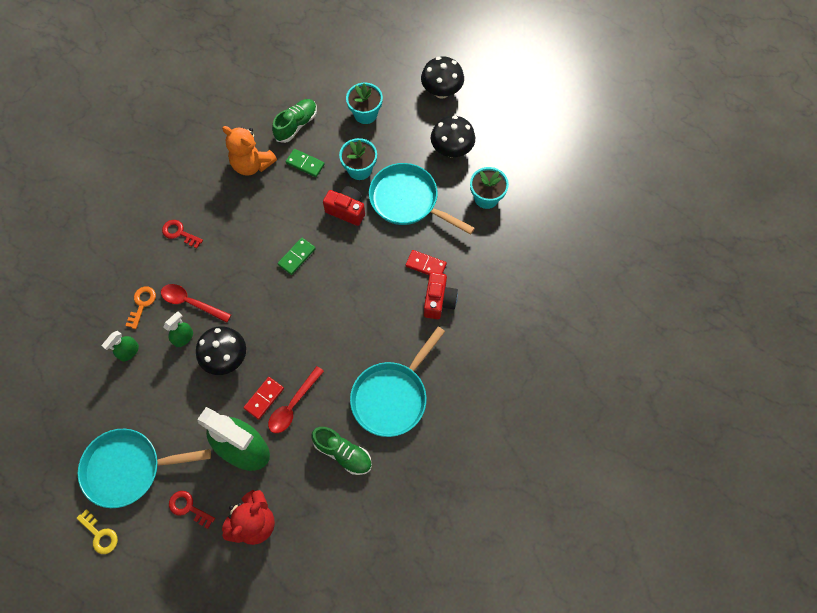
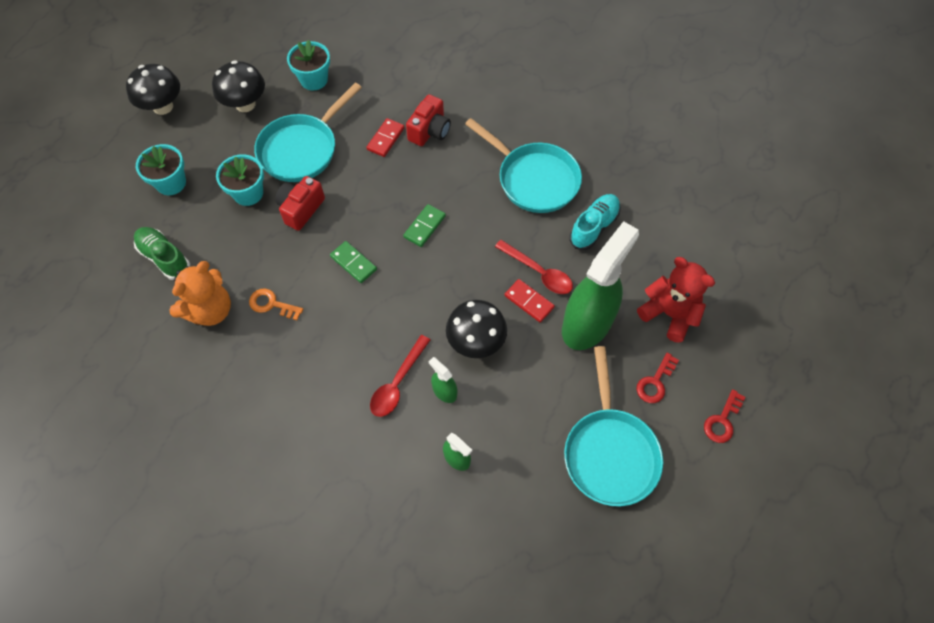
camera: 85 degrees left, 5 degrees down
yellow key [76,509,118,554] -> none
orange key [125,287,156,329] -> orange key moved to [249,289,303,320]
red key [162,220,203,248] -> red key moved to [704,389,745,443]
green domino [286,149,325,177] -> green domino moved to [403,204,446,247]
green shoe [311,427,372,475] -> turquoise shoe [569,194,621,250]
red camera [424,272,458,319] -> red camera turned 105 degrees clockwise [406,94,451,146]

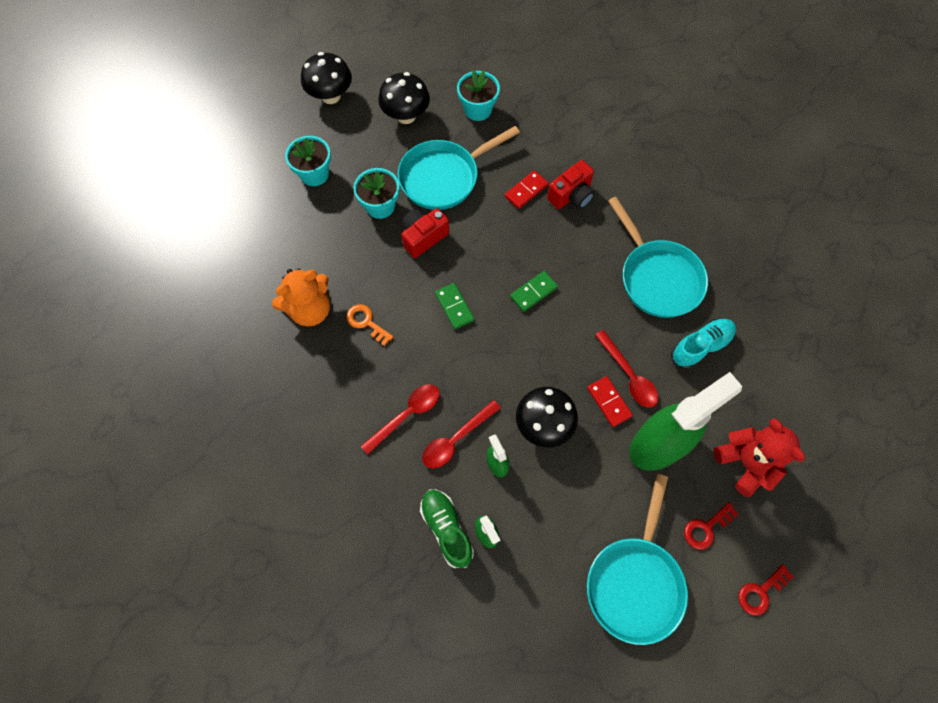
camera: 20 degrees right, 5 degrees up
green shoe [134,227,190,280] -> green shoe moved to [420,489,474,568]
none -> red spoon [361,384,440,454]

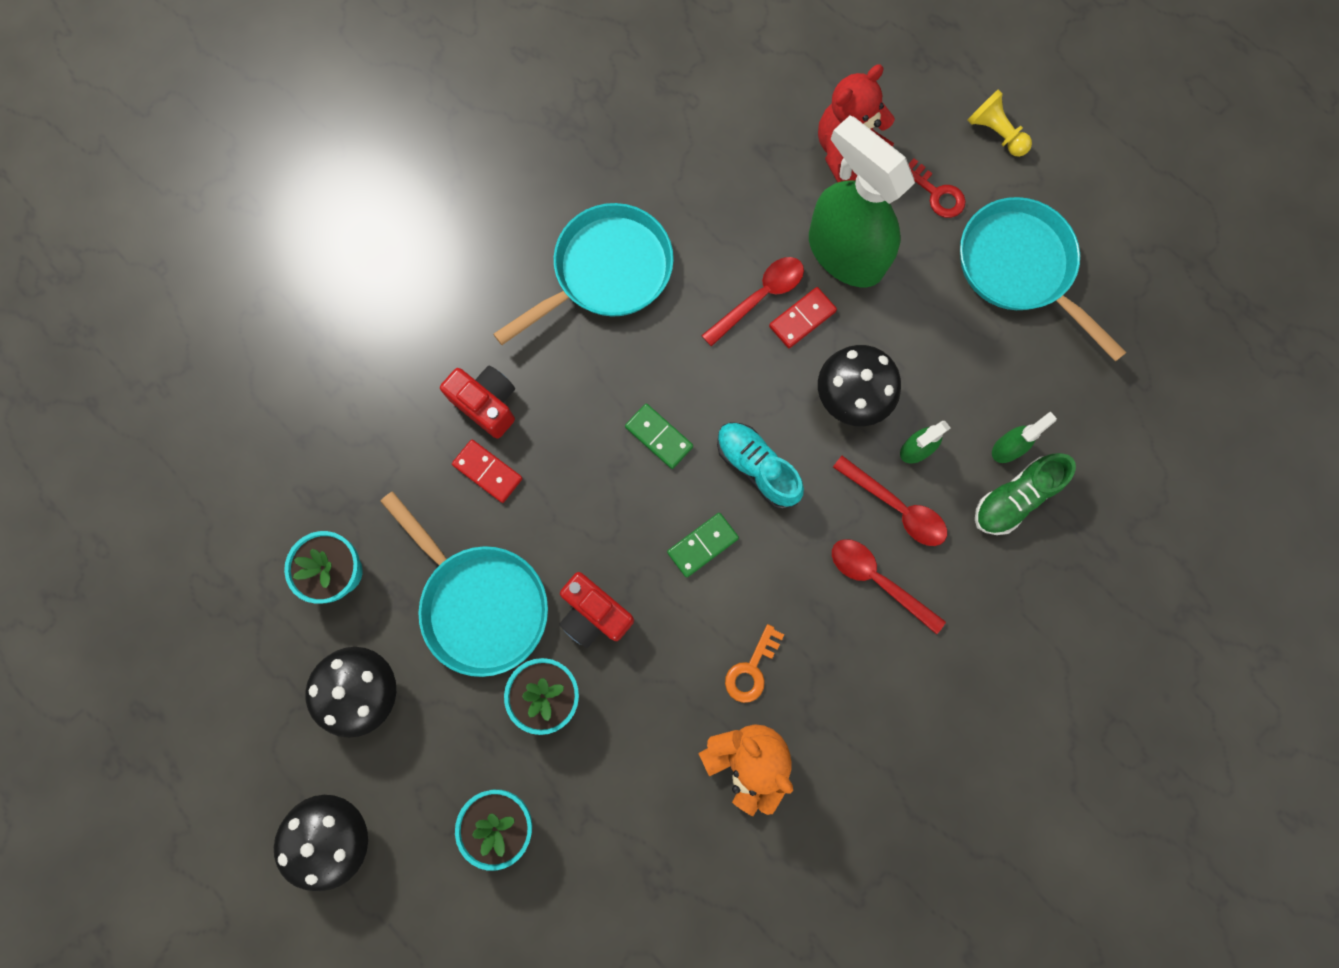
camera: 100 degrees left, 10 degrees up
turquoise pan [587,474,688,645] -> turquoise pan turned 135 degrees counterclockwise [960,197,1127,362]
turquoise shoe [671,319,736,369] -> turquoise shoe moved to [717,422,804,509]
red key [739,564,794,615] -> yellow pawn [967,89,1032,157]

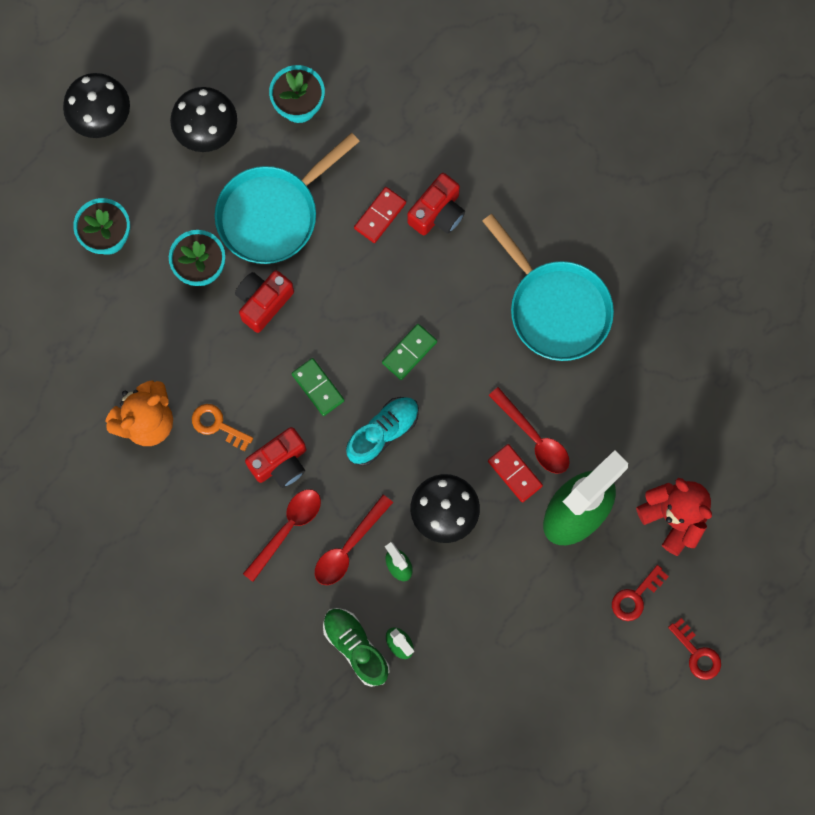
camera: 90 degrees right, 0 degrees up
turquoise pan [960,197,1127,362] -> none
yellow pawn [967,89,1032,157] -> red key [668,618,721,680]
none -> red camera [245,427,306,488]

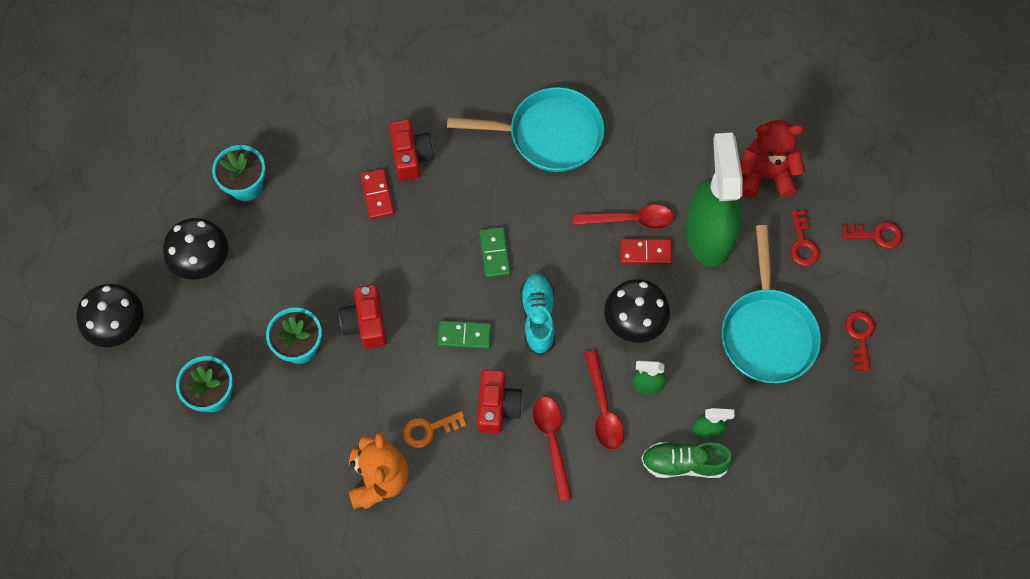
camera: 50 degrees left, 10 degrees down
turquoise pan [215,133,360,264] -> turquoise pan moved to [722,225,821,383]
none -> red key [845,311,875,371]

